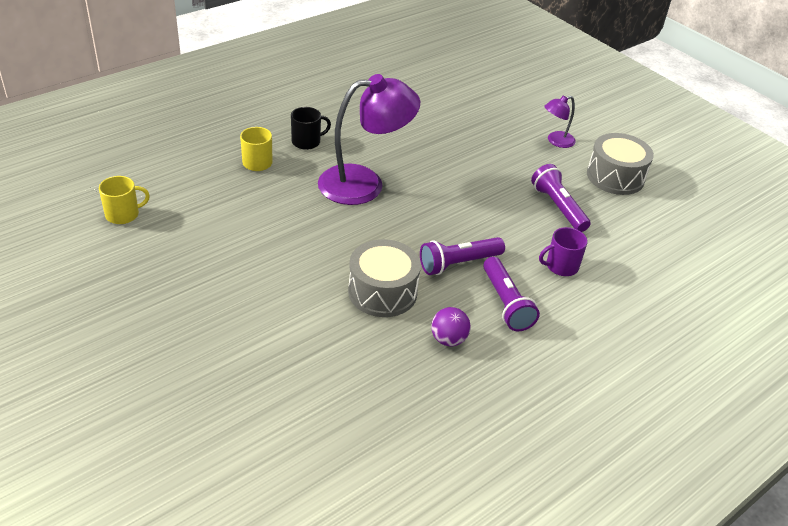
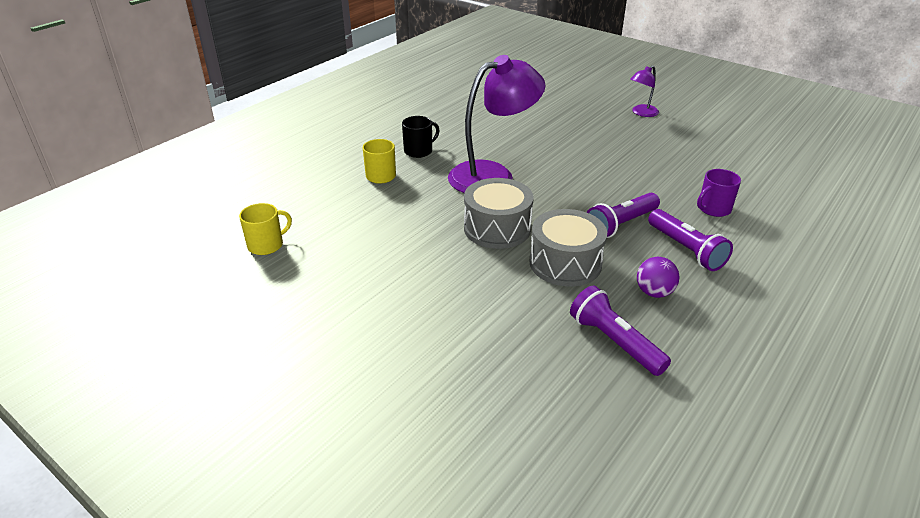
camera: 10 degrees left, 5 degrees down
purple flashlight [531,164,591,232] -> purple flashlight moved to [570,286,671,376]
grey drum [587,133,654,195] -> grey drum moved to [464,178,534,249]

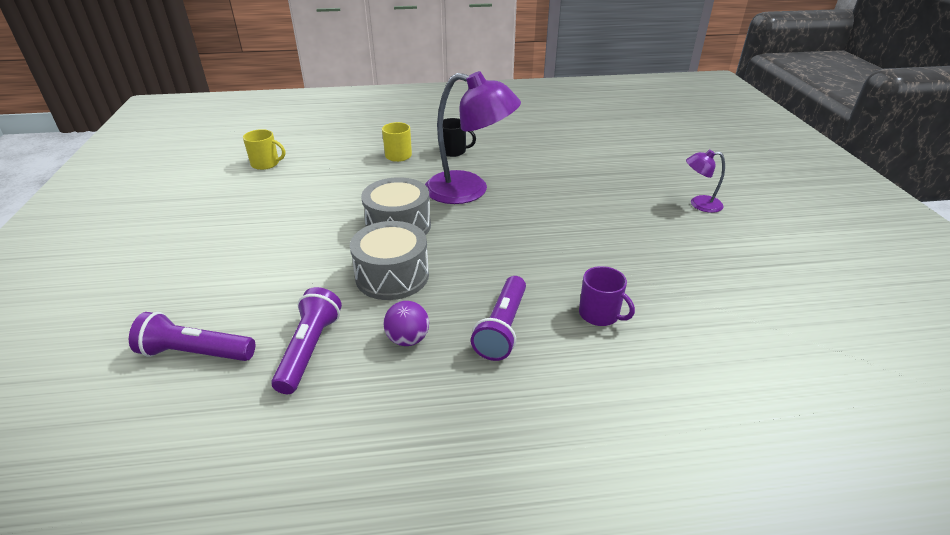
camera: 45 degrees right, 0 degrees up
purple flashlight [587,193,660,238] -> purple flashlight moved to [129,312,255,361]
purple mug [697,169,741,217] -> purple mug turned 150 degrees counterclockwise [579,266,635,326]

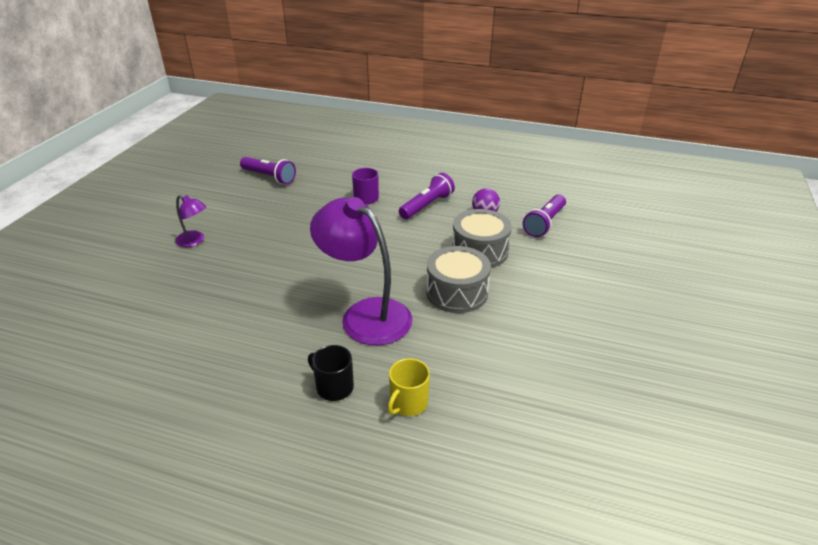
camera: 155 degrees left, 0 degrees up
purple flashlight [129,312,255,361] -> purple flashlight moved to [240,157,296,184]
yellow mug [243,129,285,170] -> none

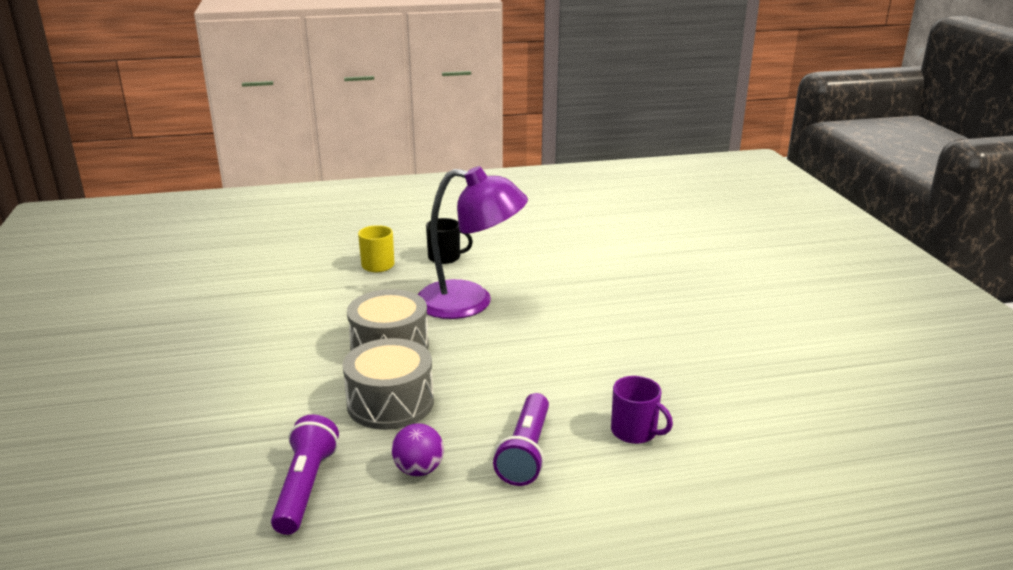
camera: 150 degrees right, 10 degrees down
purple lamp [175,195,206,247] -> none
purple flashlight [240,157,296,184] -> none

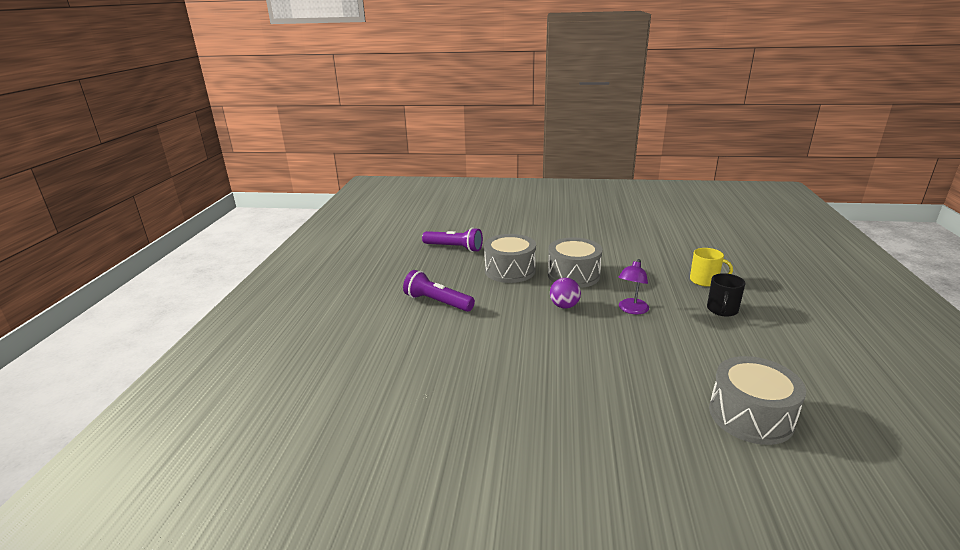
camera: 110 degrees right, 0 degrees up
purple ball [392,423,444,476] -> purple ball moved to [550,278,581,309]
purple lamp [417,166,528,319] -> purple lamp [618,259,649,314], size x0.48
purple mug [611,376,673,444] -> none
none -> grey drum [709,356,806,445]

